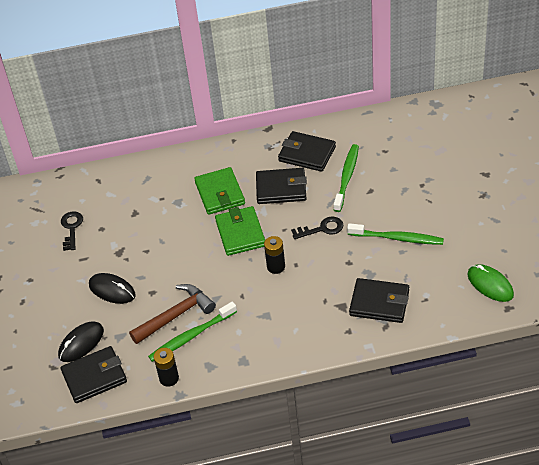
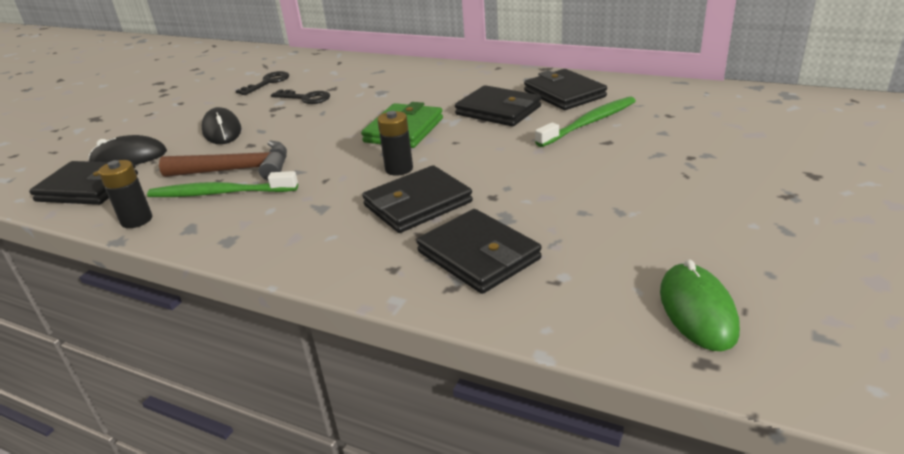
camera: 35 degrees right, 15 degrees down
green wallet [194,167,245,215] -> none
black key [291,217,343,239] -> black key moved to [271,89,330,104]
green toothbrush [347,223,444,245] -> none
none -> black wallet [362,165,473,233]

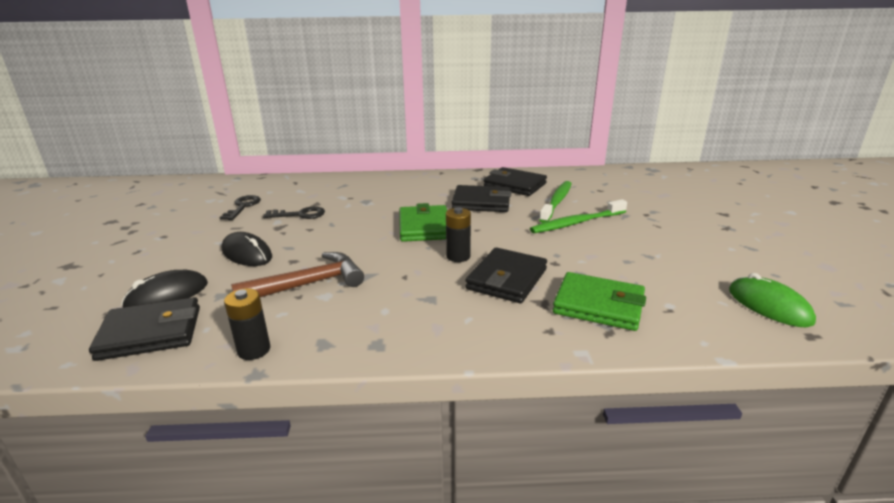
camera: 30 degrees left, 5 degrees down
green toothbrush [147,171,298,197] -> green toothbrush moved to [530,199,627,233]
black wallet [416,209,542,294] -> green wallet [553,272,646,331]

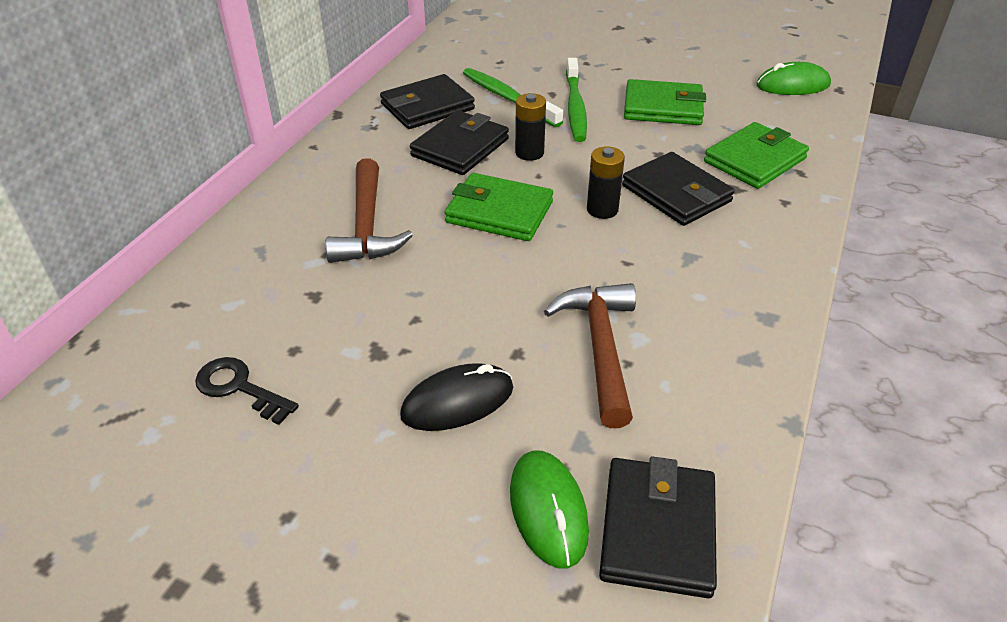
camera: 65 degrees left, 15 degrees up
black mouse [121,270,208,308] -> green mouse [510,451,589,568]
black battery [224,288,271,360] -> black battery moved to [515,93,546,161]
black key [263,206,325,219] -> none
none -> brown hammer [325,158,413,263]
none -> green wallet [624,79,706,125]

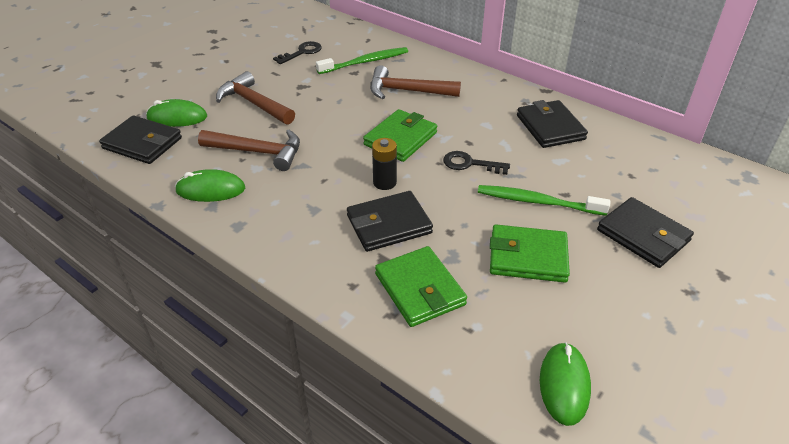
camera: 105 degrees right, 0 degrees up
black mouse [400,363,513,431] -> brown hammer [216,71,295,125]
black wallet [410,110,509,175] -> black wallet moved to [597,197,694,268]
green toothbrush [463,68,563,127] -> green toothbrush moved to [316,47,408,74]
black battery [515,93,546,161] -> black key [443,151,510,175]
green wallet [624,79,706,125] -> green wallet turned 75 degrees clockwise [490,225,570,283]
none -> green mouse [175,169,245,202]

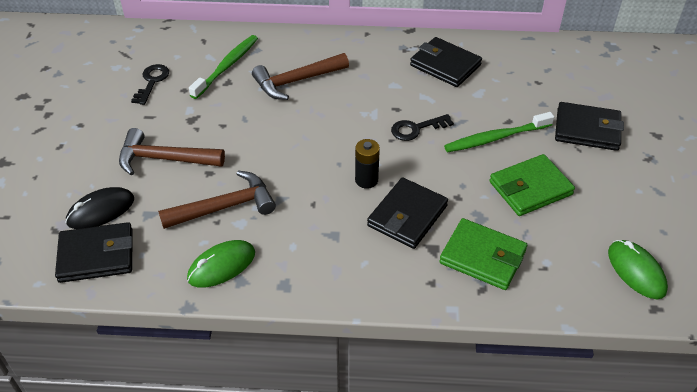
camera: 35 degrees left, 5 degrees up
green mouse [146,99,207,127] -> black mouse [65,187,134,229]
green wallet [363,109,437,162] -> none

